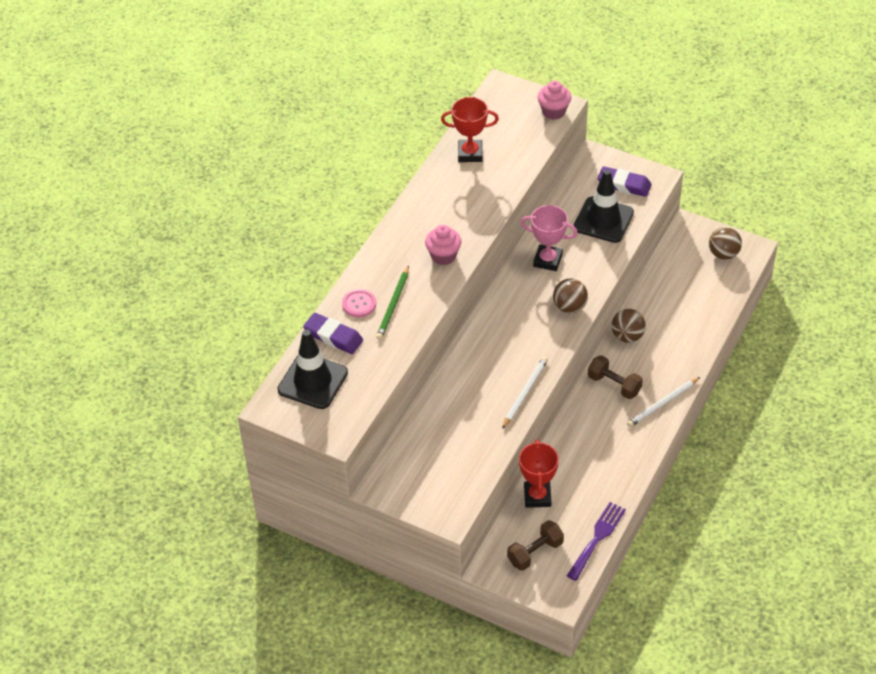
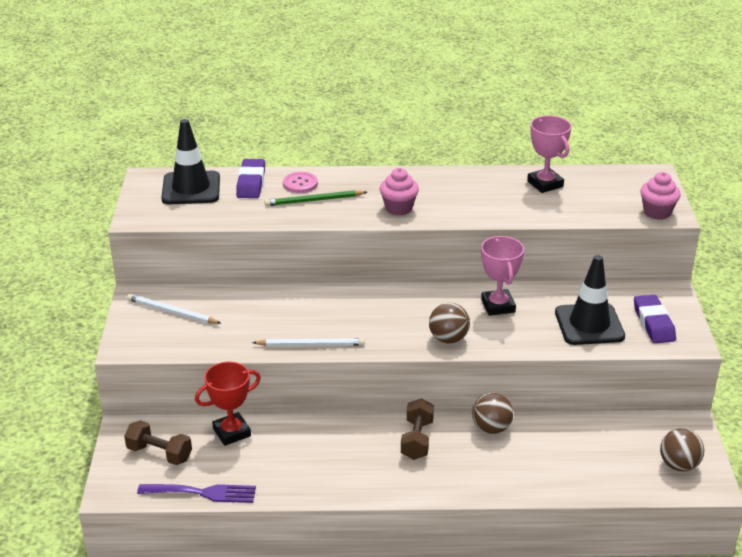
camera: 60 degrees right, 15 degrees down
red trophy [441,97,499,162] -> pink trophy [527,116,571,193]
white pencil [627,377,700,427] -> white pencil moved to [127,294,221,324]

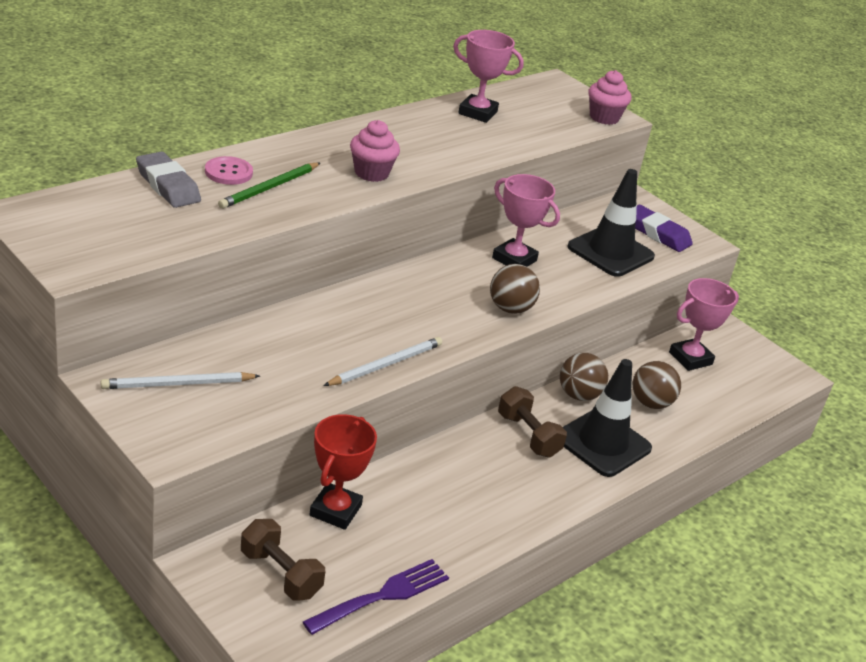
camera: 45 degrees left, 0 degrees up
brown dumbbell [124,420,192,465] -> brown dumbbell turned 60 degrees clockwise [241,519,325,601]
black traffic cone [161,119,220,205] -> black traffic cone moved to [563,359,652,477]
purple eraser [236,159,265,198] -> grey eraser [136,152,201,208]
brown ball [660,428,704,472] -> brown ball moved to [632,361,681,409]
none -> pink trophy [669,278,739,371]

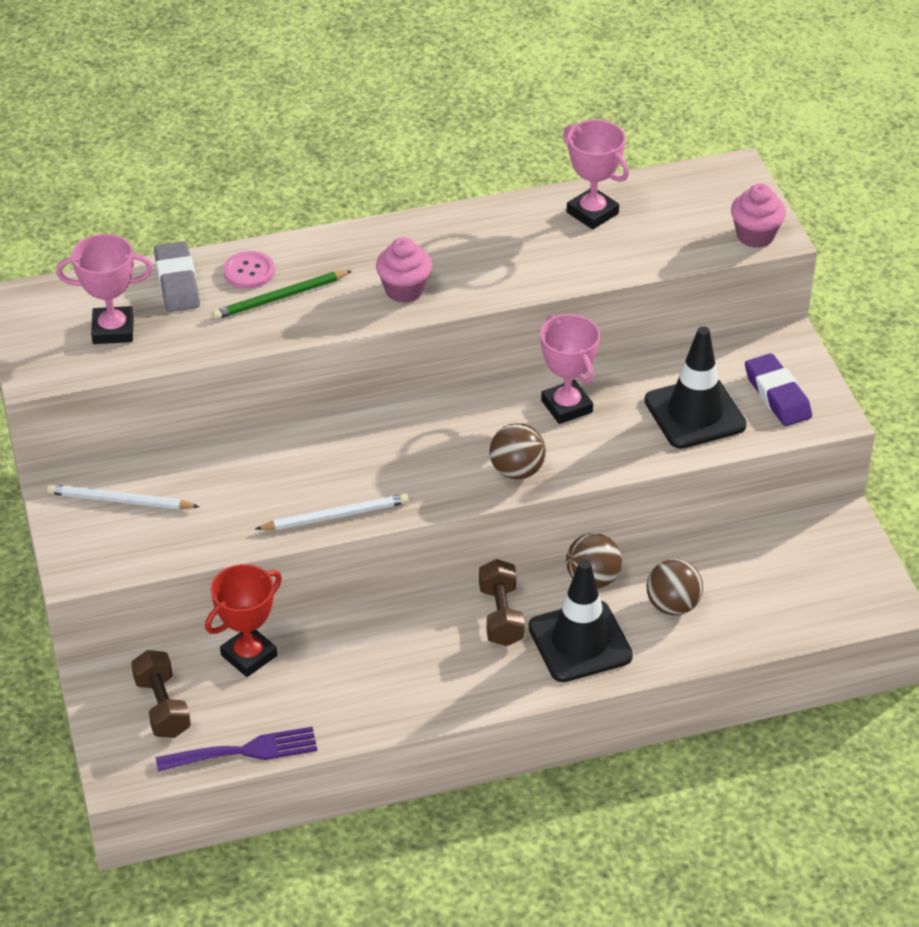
camera: 30 degrees right, 10 degrees up
pink trophy [669,278,739,371] -> pink trophy moved to [56,234,153,344]

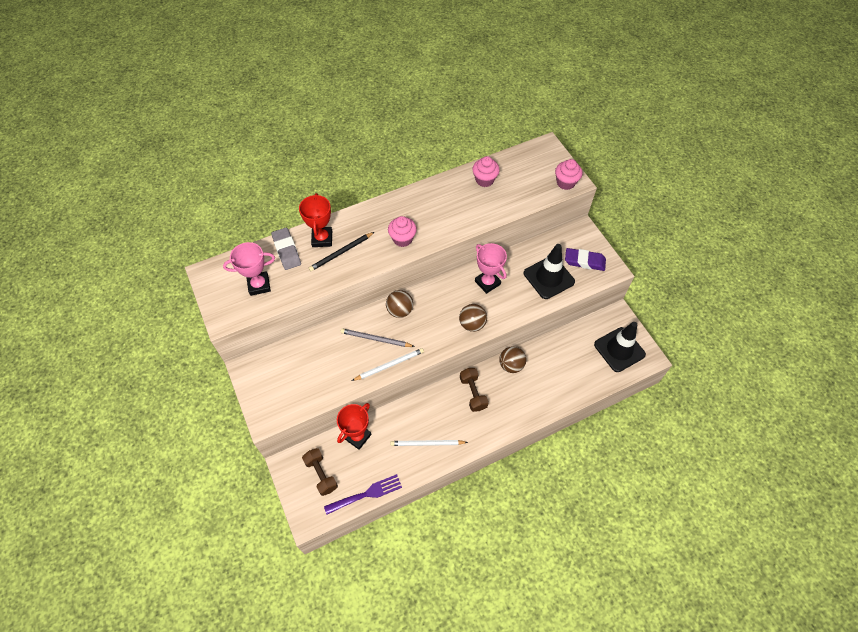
camera: 10 degrees left, 15 degrees up
white pencil [47,484,200,510] -> white pencil moved to [390,440,468,446]
green pencil [212,271,352,320] -> black pencil [309,232,374,271]
pink button [223,251,275,289] -> red trophy [299,193,332,247]
black traffic cone [528,559,633,682] -> black traffic cone moved to [594,322,646,372]
pink trophy [563,120,629,229] -> pink cupcake [473,156,500,187]
brown ball [646,559,703,615] -> brown ball moved to [386,290,413,318]
purple eraser [745,353,812,426] -> purple eraser turned 45 degrees counterclockwise [565,248,606,271]
none -> grey pencil [340,328,415,347]

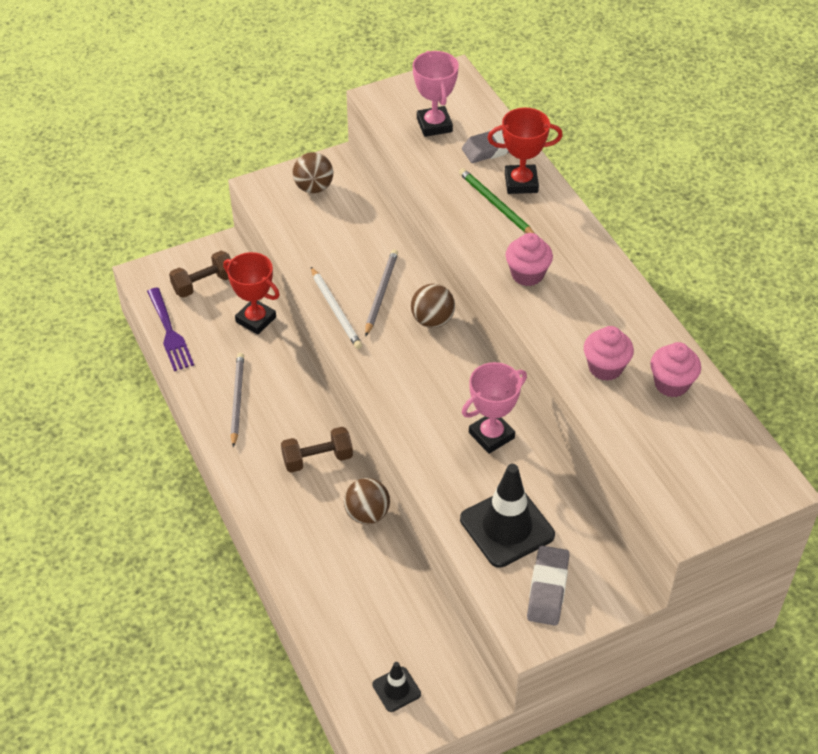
camera: 90 degrees right, 10 degrees down
black pencil [309,232,374,271] -> green pencil [459,168,535,234]
white pencil [390,440,468,446] -> grey pencil [231,353,244,448]
brown ball [459,304,487,332] -> brown ball moved to [293,152,333,193]
pink cupcake [555,159,583,190] -> pink cupcake moved to [584,326,634,381]
purple eraser [565,248,606,271] -> grey eraser [527,546,570,626]
black traffic cone [594,322,646,372] -> black traffic cone [372,662,421,712], size x0.51

